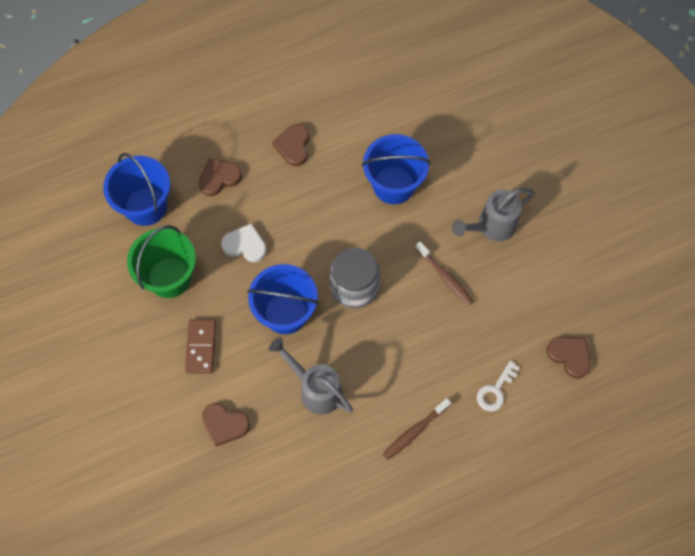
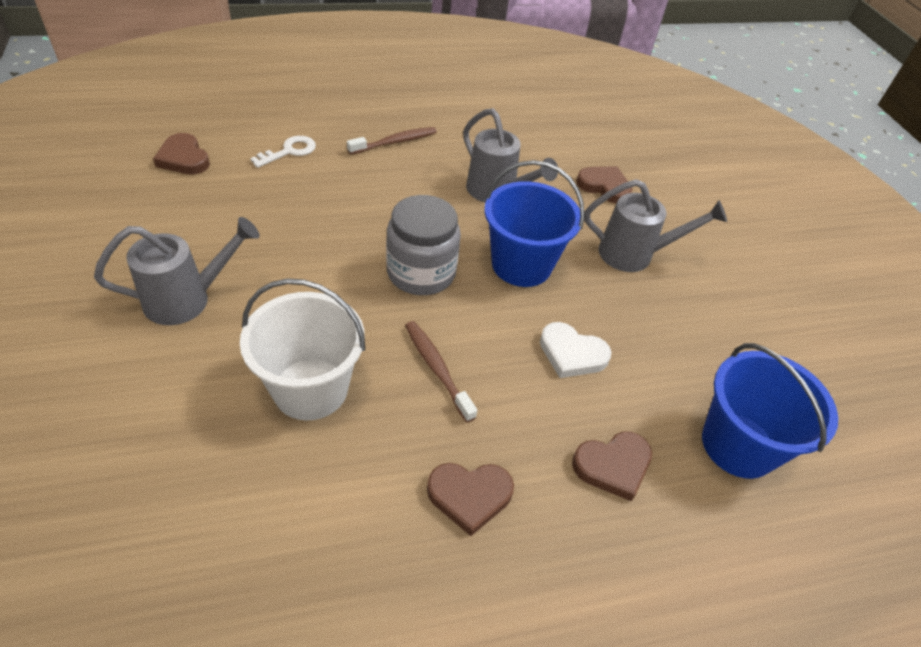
camera: 175 degrees left, 20 degrees down
green bucket [127,225,196,298] -> none
brown domino [185,319,216,374] -> grey watering can [584,179,727,272]
brown heart [272,124,309,166] -> brown heart turned 75 degrees clockwise [427,463,514,536]
blue bucket [362,134,430,204] -> white bucket [240,279,365,420]
brown toothbrush [415,242,474,306] -> brown toothbrush moved to [405,321,477,422]

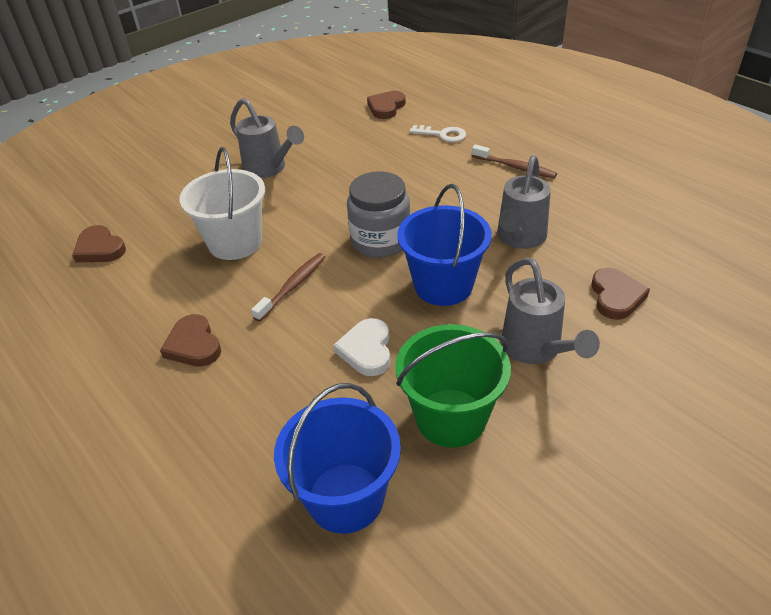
camera: 70 degrees right, 5 degrees down
brown heart [572,431,652,501] -> brown heart moved to [72,225,126,262]
none -> green bucket [395,324,511,448]

